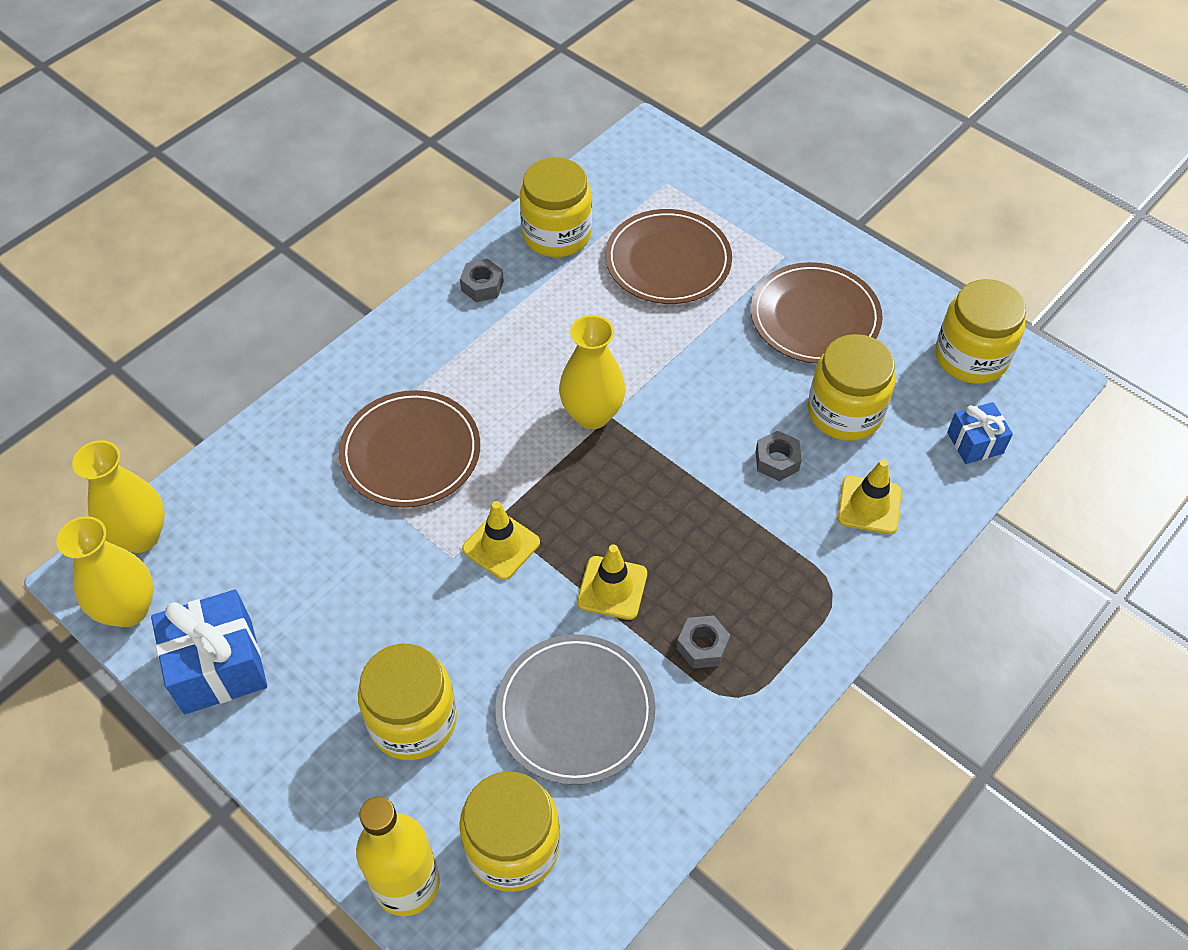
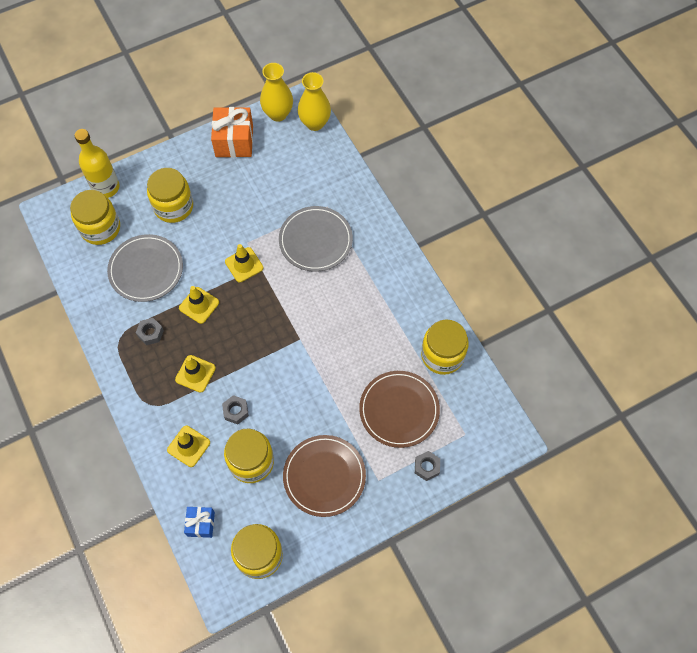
camera: 110 degrees right, 10 degrees up
blue gift [151,590,267,714] -> orange gift [211,107,253,158]
brown plate [339,390,480,508] -> grey plate [279,206,353,272]
grey nut [460,258,504,302] -> grey nut moved to [415,451,440,481]
yellow vase [559,315,625,429] -> none
none -> yellow traffic cone [175,355,216,393]

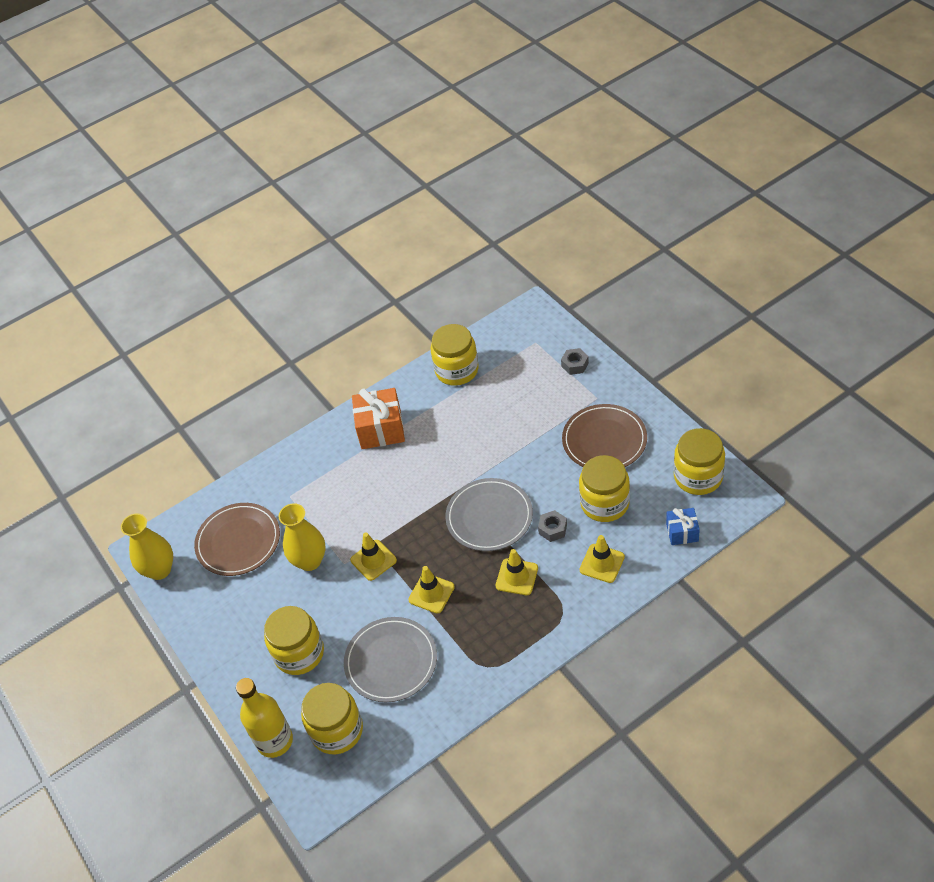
camera: 90 degrees left, 15 degrees down
grey nut [136,318,164,345] -> none
orange gift [211,107,253,158] -> orange gift moved to [352,388,405,449]
grey plate [279,206,353,272] -> grey plate moved to [445,478,533,551]
yellow vase [298,72,331,131] -> yellow vase moved to [279,503,325,571]
brown plate [359,371,440,448] -> brown plate moved to [194,503,280,576]

